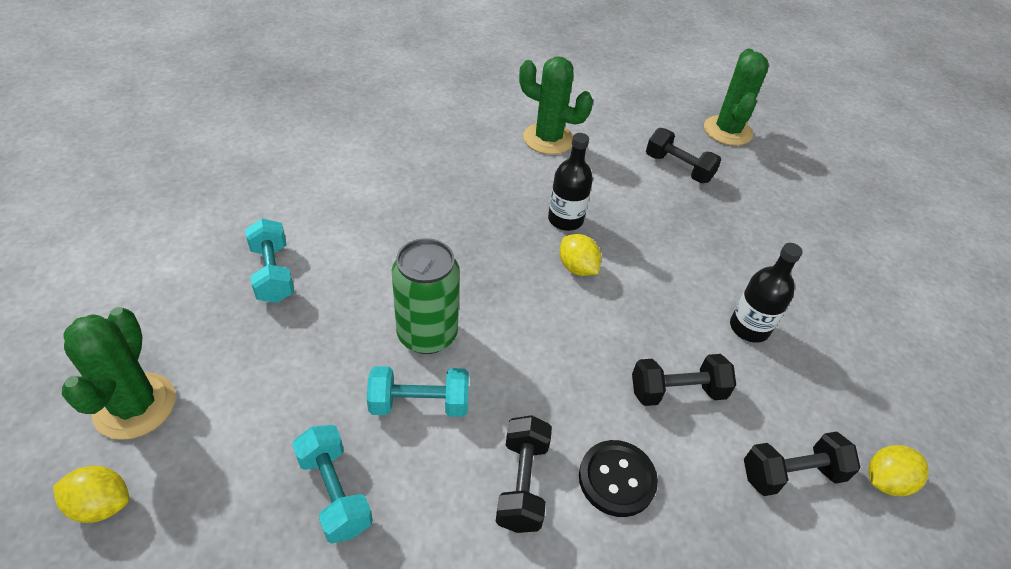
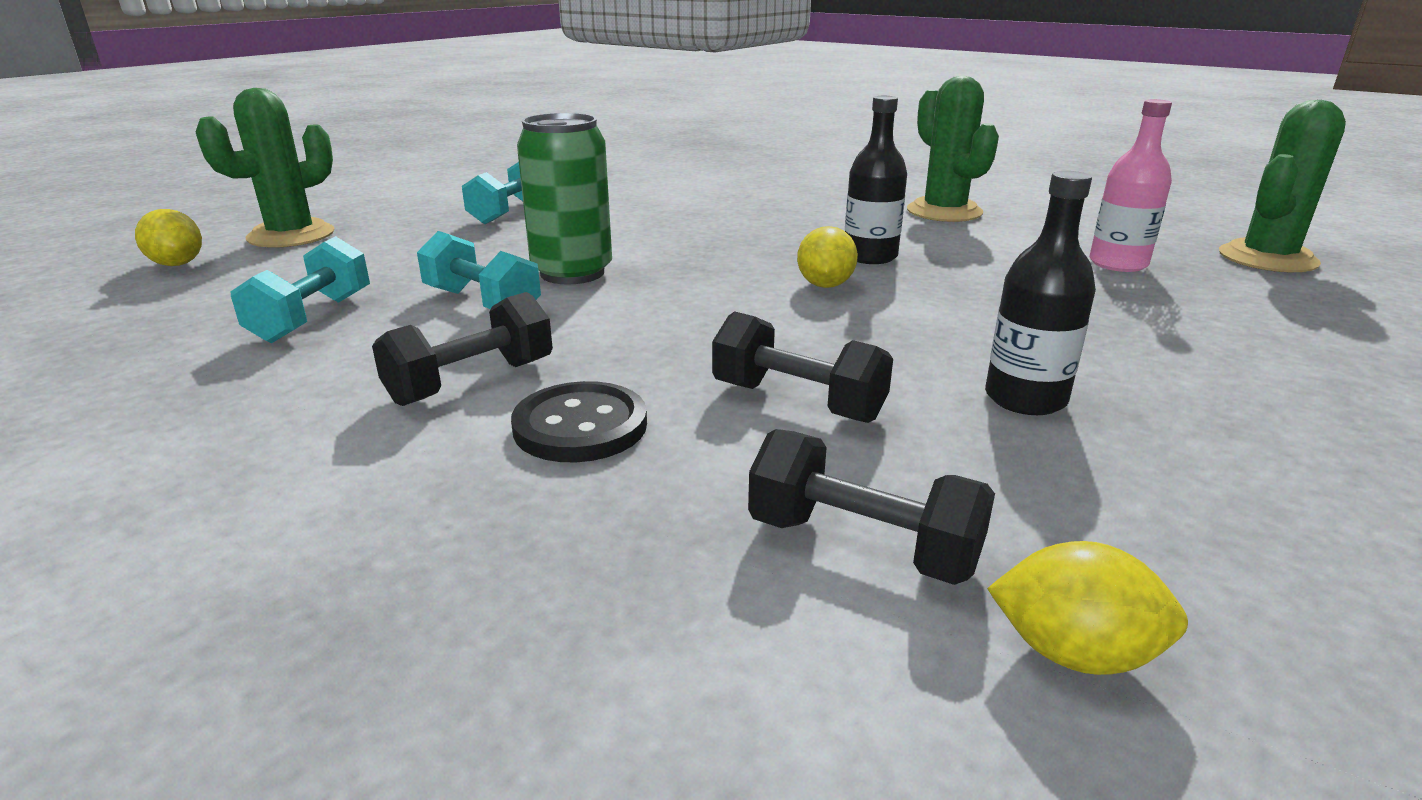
camera: 45 degrees right, 20 degrees down
black dumbbell [646,128,721,183] -> pink bottle [1089,99,1172,272]

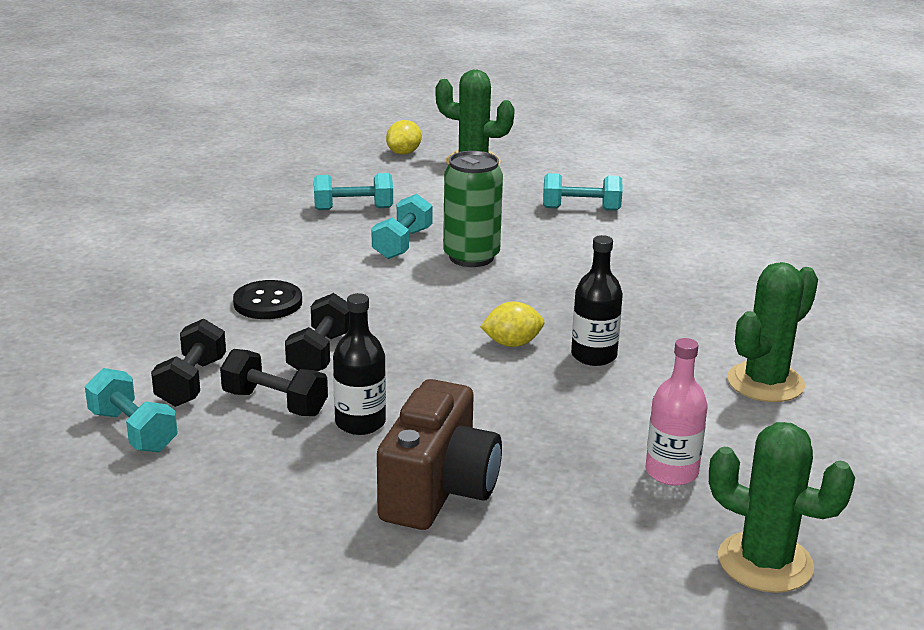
camera: 70 degrees right, 0 degrees up
black dumbbell [372,292,553,406] -> black dumbbell moved to [220,349,328,416]
yellow lemon [987,541,1188,675] -> turquoise dumbbell [85,368,178,453]
none -> brown camera [377,379,502,530]

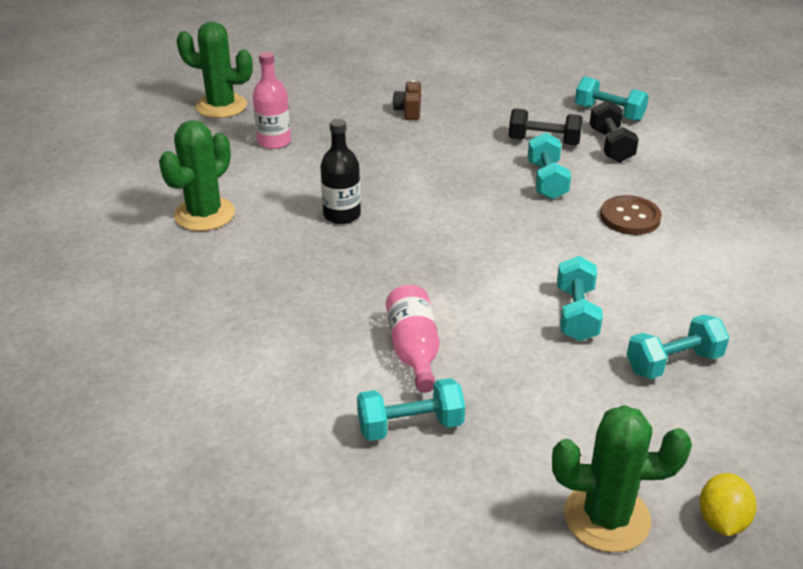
camera: 165 degrees right, 10 degrees up
black button [233,280,302,319] -> brown button [600,195,662,235]
black dumbbell [285,293,349,371] -> turquoise dumbbell [528,132,571,200]
black bottle [333,293,386,435] -> none
brown camera [377,379,502,530] -> brown camera [393,80,421,120], size x0.47
green can [443,151,503,267] -> none
yellow lemon [480,302,544,347] -> none
none -> pink bottle [386,285,439,393]

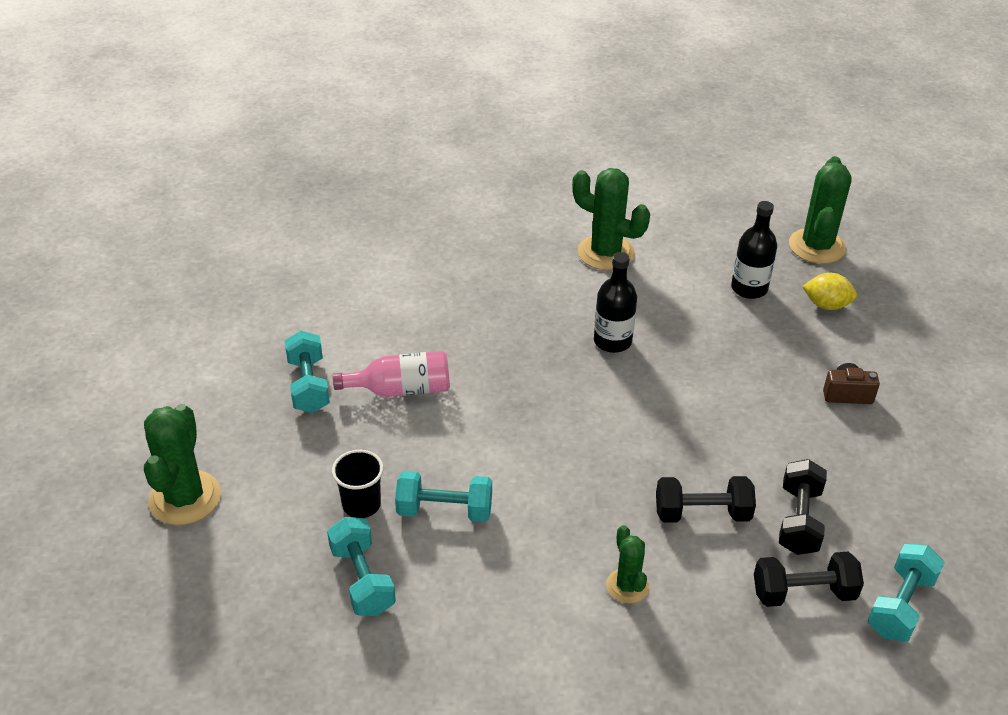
camera: 90 degrees right, 5 degrees up
pink bottle [253,52,291,149] -> black bottle [731,201,777,299]
turquoise dumbbell [528,132,571,200] -> black dumbbell [656,476,756,523]
brown button [600,195,662,235] -> green cactus [606,525,649,603]
yellow lemon [699,473,757,536] -> yellow lemon moved to [802,273,857,310]
none -> black cup [332,450,384,518]

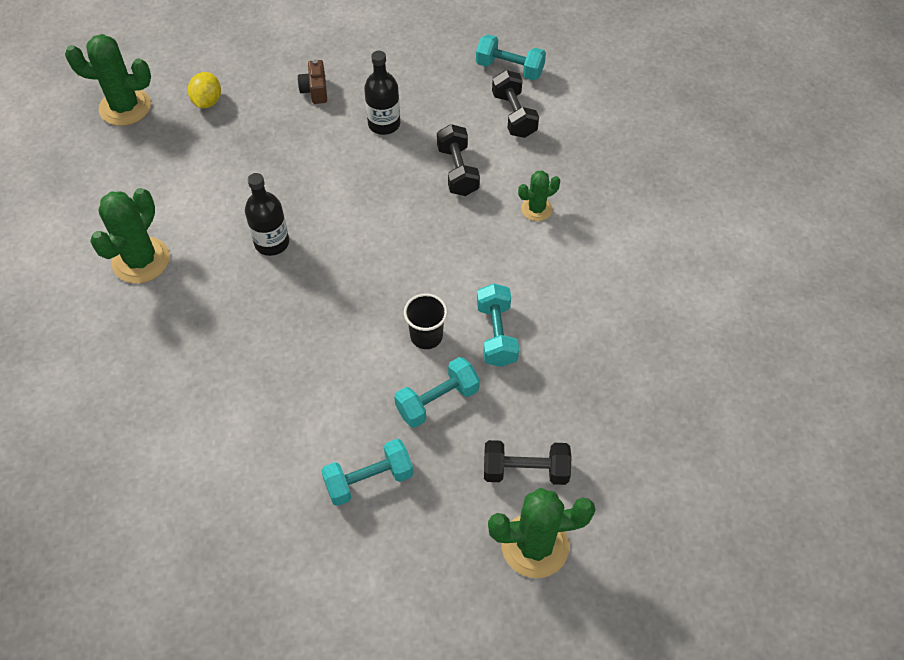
camera: 100 degrees left, 15 degrees up
turquoise dumbbell [327,517,396,616] -> turquoise dumbbell moved to [394,357,480,428]
black cup [332,450,384,518] -> black cup moved to [404,294,448,349]
pink bottle [333,351,450,397] -> none
black bottle [731,201,777,299] -> black bottle moved to [364,51,400,135]
black dumbbell [779,459,827,555] -> black dumbbell moved to [484,440,571,485]

